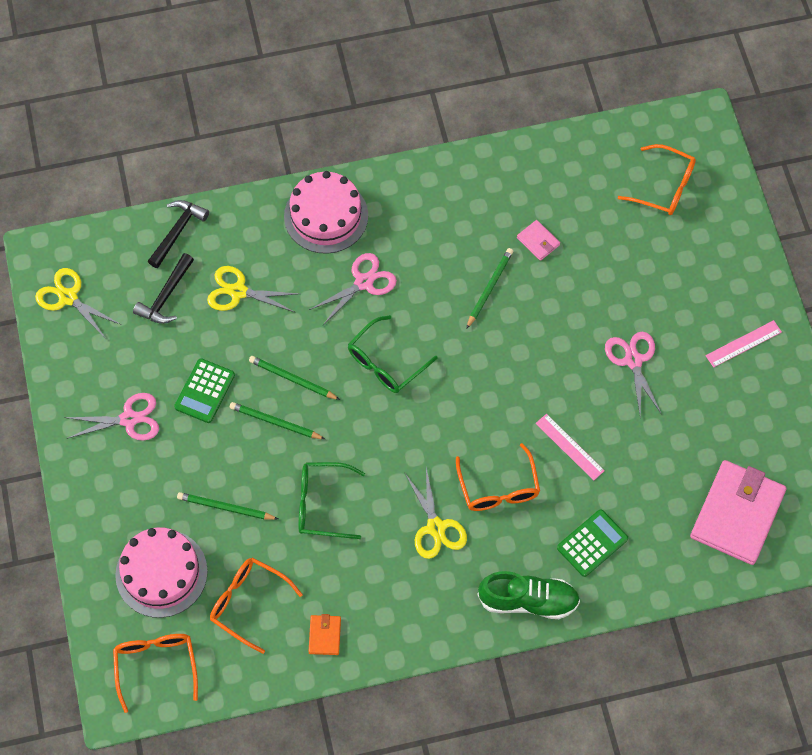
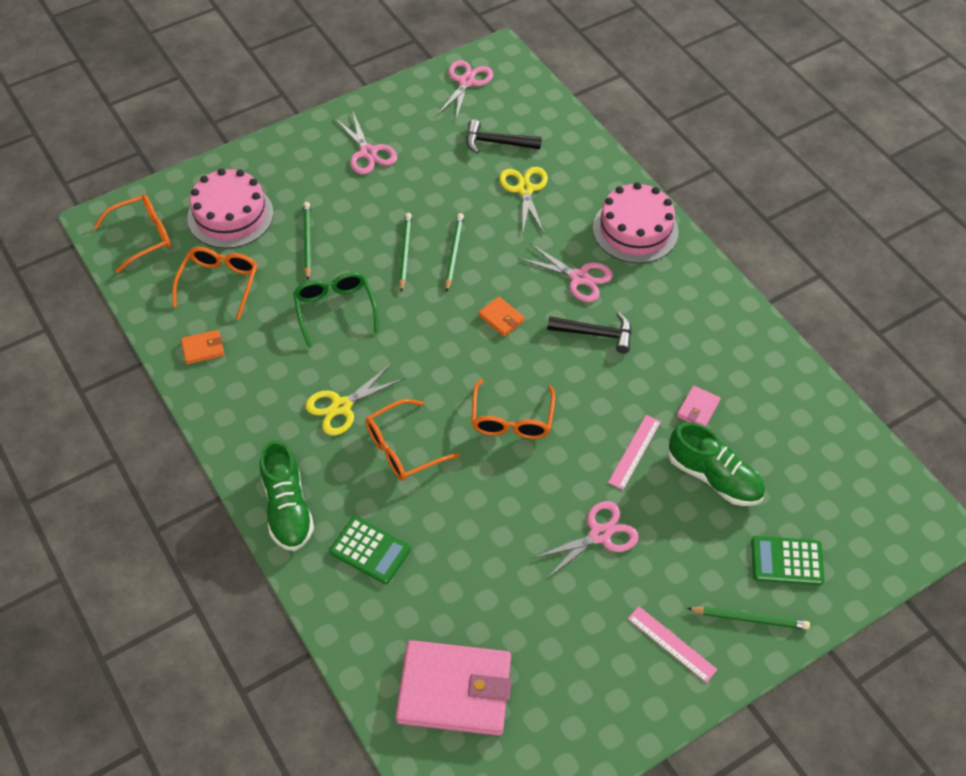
camera: 70 degrees right, 10 degrees down
yellow scissors [35,268,120,339] -> pink scissors [437,60,493,120]
black hammer [148,200,209,268] -> black hammer moved to [547,312,632,353]
green calculator [174,358,235,423] -> green calculator moved to [751,536,825,585]
green glasses [348,315,438,393] -> orange wallet [478,297,525,337]
green pencil [466,248,513,329] -> green pencil moved to [686,606,810,630]
pink ruler [536,414,605,481] -> pink ruler moved to [608,415,661,490]
orange glasses [618,144,696,215] -> orange glasses moved to [471,379,555,439]
none -> green shoe [668,422,765,506]

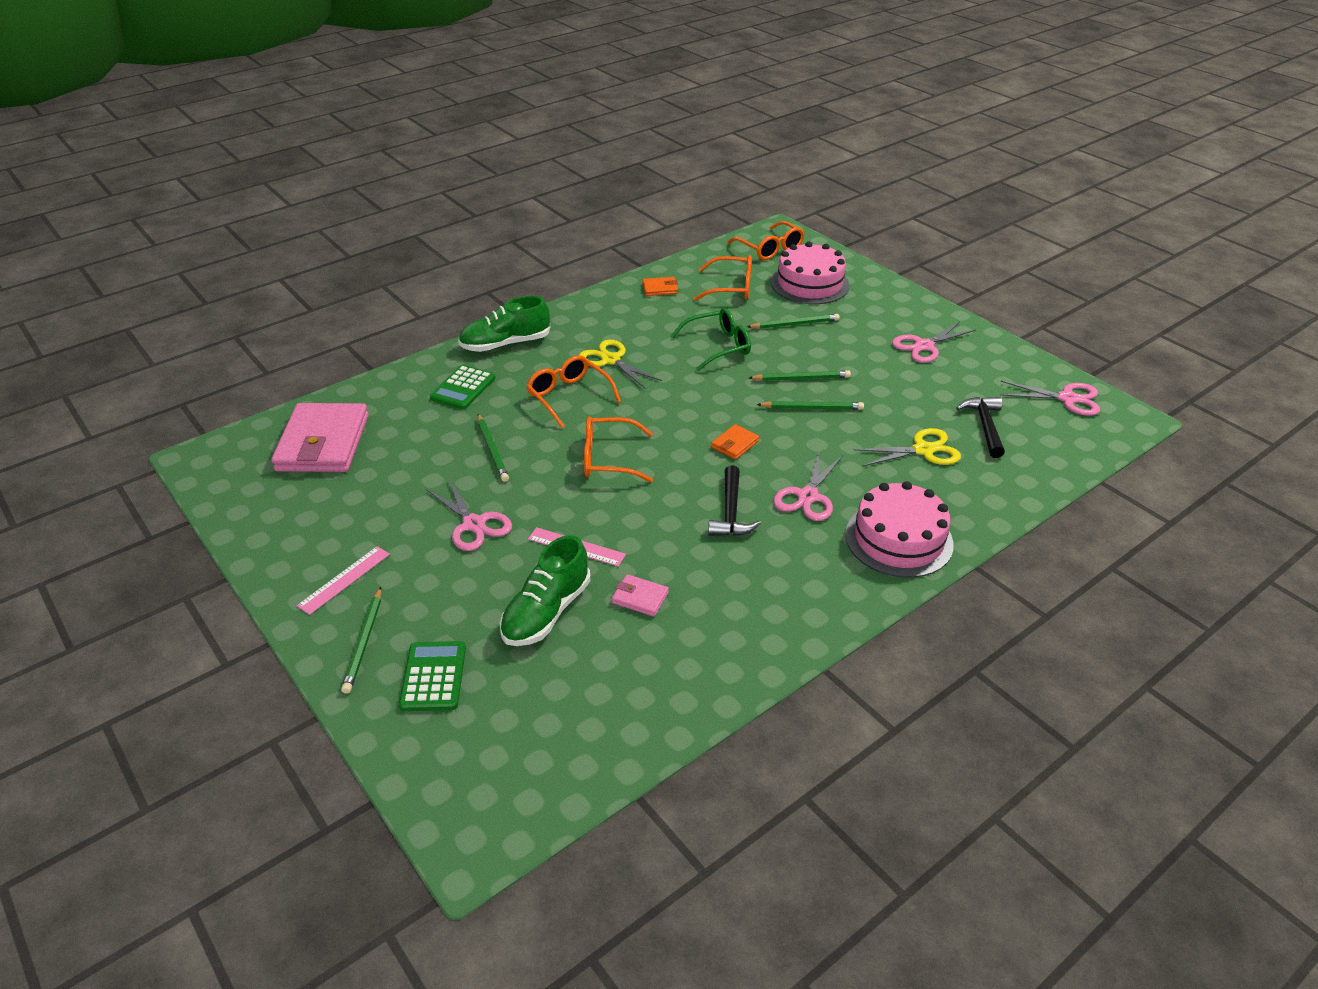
camera: 85 degrees right, 15 degrees down
orange wallet [181,330,225,364] -> orange wallet turned 75 degrees counterclockwise [642,277,678,296]
none -> green pencil [477,414,509,482]

